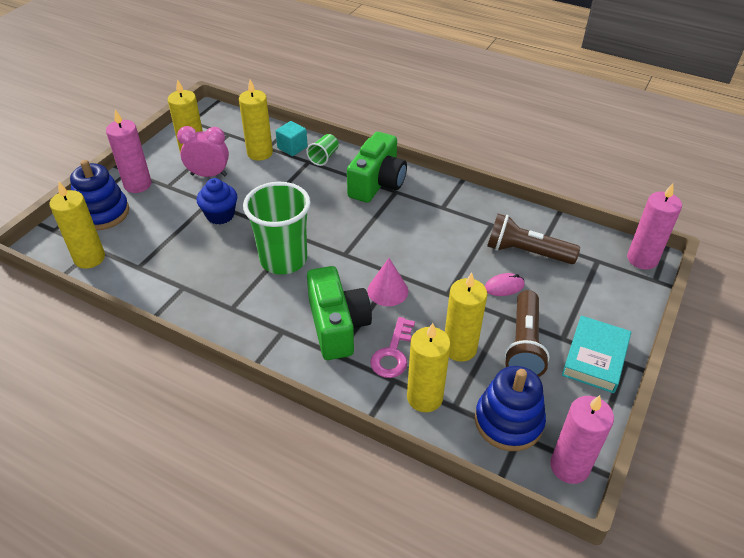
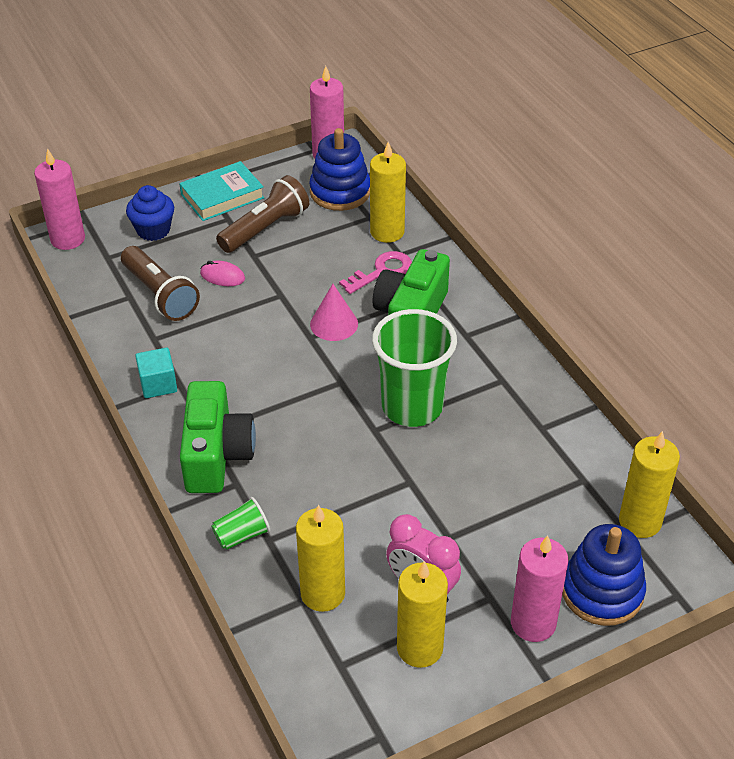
camera: 145 degrees left, 0 degrees up
blue cupcake [197,178,237,225] -> blue cupcake moved to [126,185,174,241]
turquoise cube [276,121,308,156] -> turquoise cube moved to [135,347,177,398]
green camera [347,132,407,203] -> green camera turned 120 degrees clockwise [180,381,256,493]
yellow candle [445,273,487,362] -> none

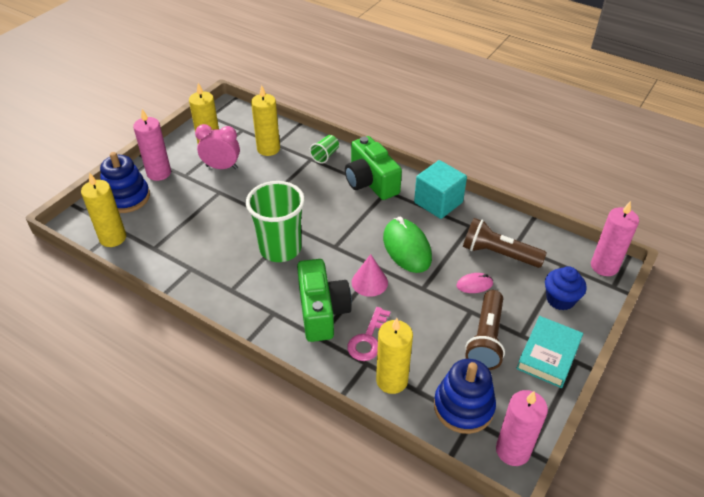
camera: 150 degrees right, 0 degrees up
turquoise cube [135,347,177,398] -> turquoise cube [414,160,467,219], size x1.65
none -> green mouse [383,217,432,273]

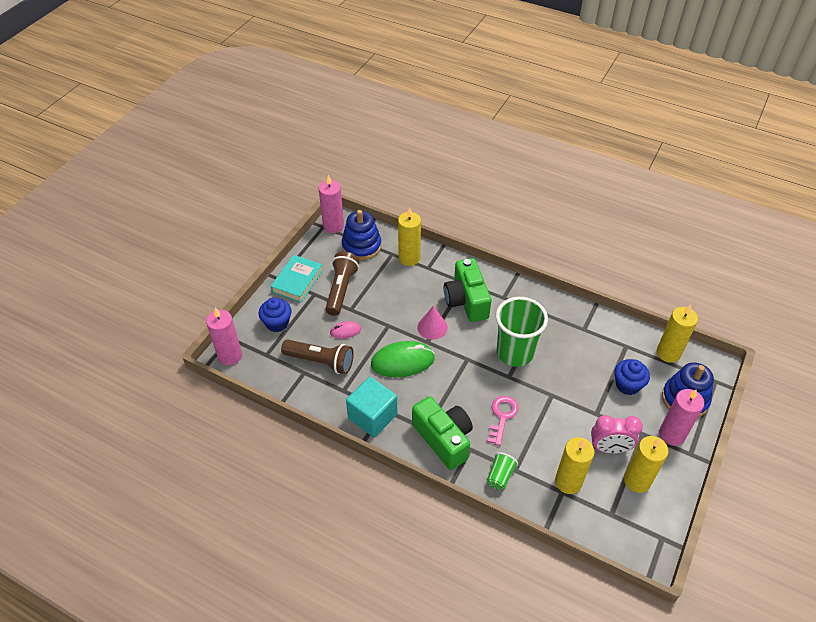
camera: 175 degrees right, 5 degrees up
pink key [347,307,391,361] -> pink key moved to [487,396,519,446]
green mouse [383,217,432,273] -> green mouse turned 75 degrees counterclockwise [371,341,435,378]
none -> blue cupcake [614,359,650,395]

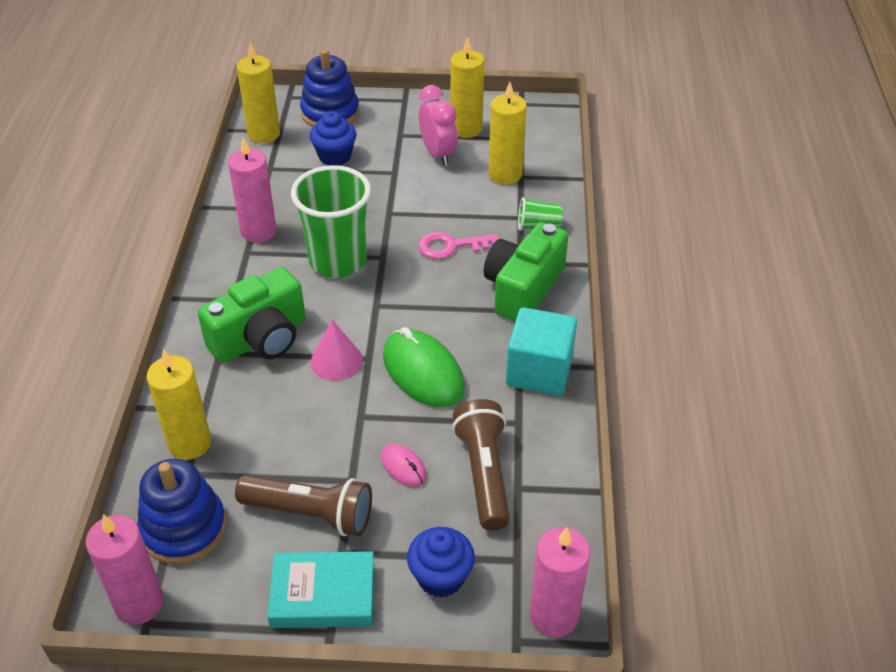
camera: 115 degrees left, 5 degrees down
brown flashlight [326,251,360,316] -> brown flashlight turned 150 degrees counterclockwise [235,474,372,536]
pink candle [659,389,704,446] -> pink candle moved to [228,137,277,243]

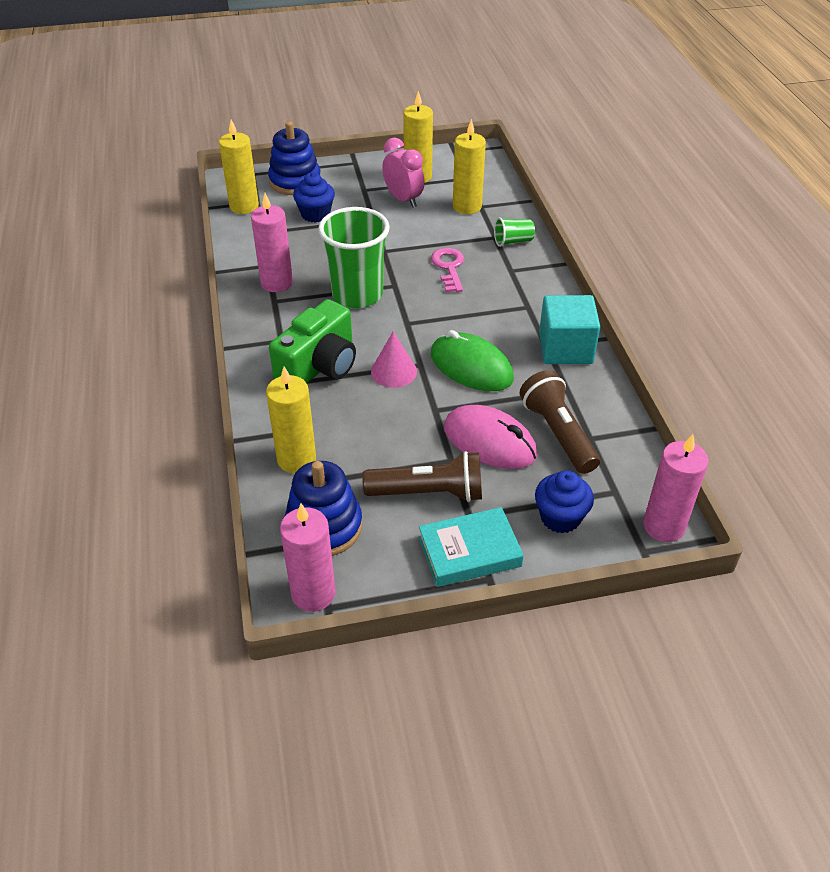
camera: 15 degrees left, 0 degrees up
pink mouse [381,444,427,487] -> pink mouse [444,405,537,469], size x2.00
pink key [418,232,499,259] -> pink key turned 105 degrees clockwise [431,248,464,292]
green camera [484,222,569,321] -> none

